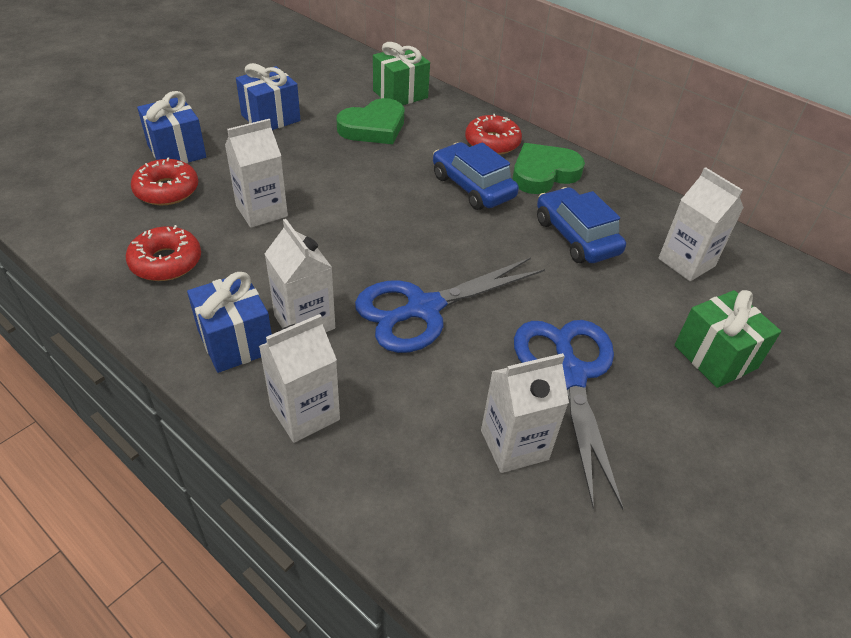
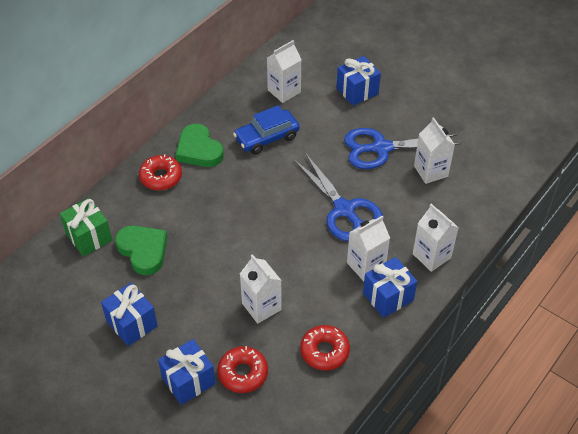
camera: 90 degrees left, 5 degrees up
blue car [433,142,519,210] -> none
green gift [674,290,781,388] -> blue gift [337,56,381,106]

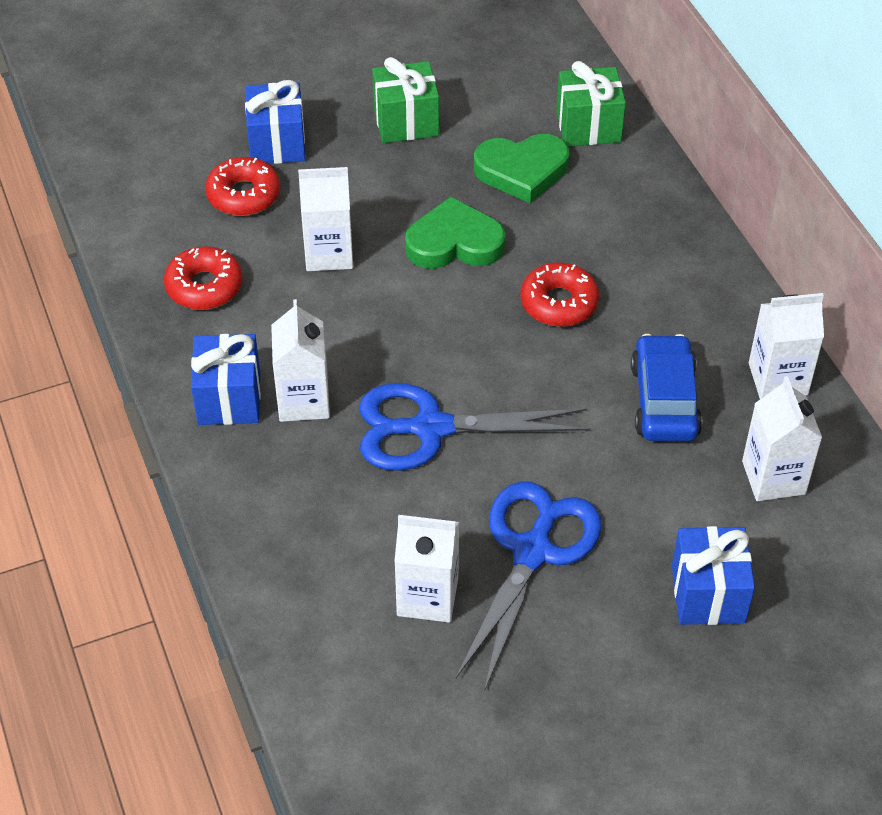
camera: 120 degrees right, 0 degrees up
blue gift [101,283,158,346] -> green gift [372,57,439,143]
red donut [139,154,182,190] -> red donut moved to [520,262,599,327]
green heart [176,124,224,167] -> green heart moved to [405,197,505,269]
white carton [413,204,459,272] -> white carton moved to [749,293,824,399]

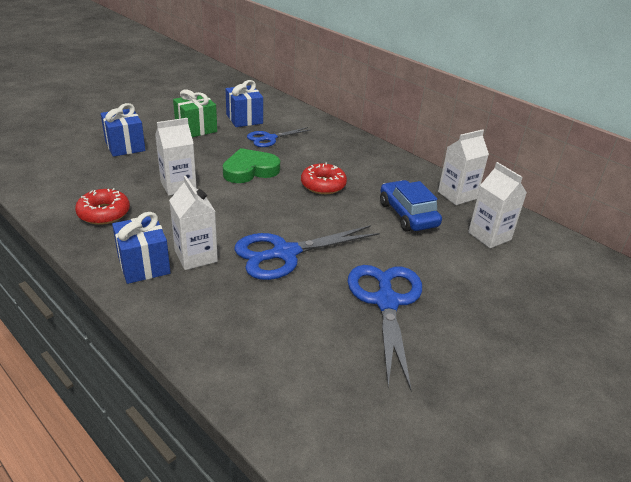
camera: 25 degrees left, 15 degrees down
red donut [205,157,280,216] -> none
white carton [394,515,459,623] -> none
green heart [474,134,569,203] -> blue scissors [247,127,311,147]
green gift [556,61,626,146] -> none
blue gift [672,526,755,625] -> blue gift moved to [226,80,263,127]

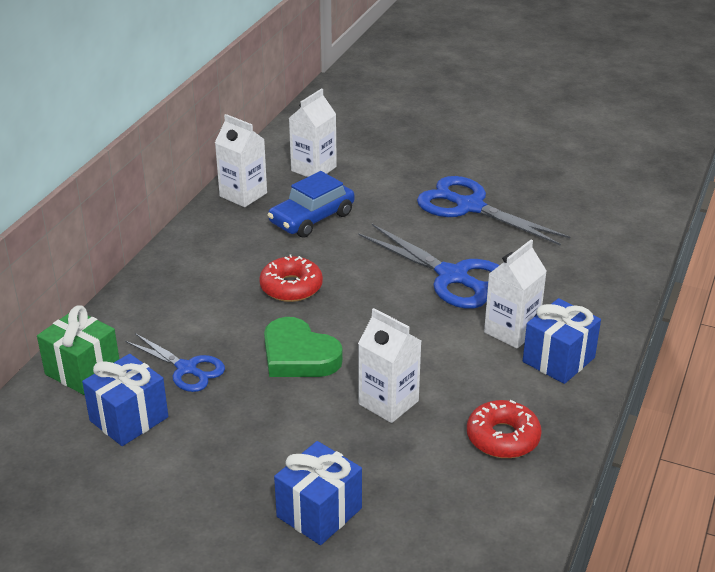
camera: 110 degrees left, 0 degrees up
green gift [173,89,217,137] -> green gift moved to [37,305,119,395]
blue scissors [347,265,422,391] -> blue scissors turned 60 degrees clockwise [417,176,570,246]

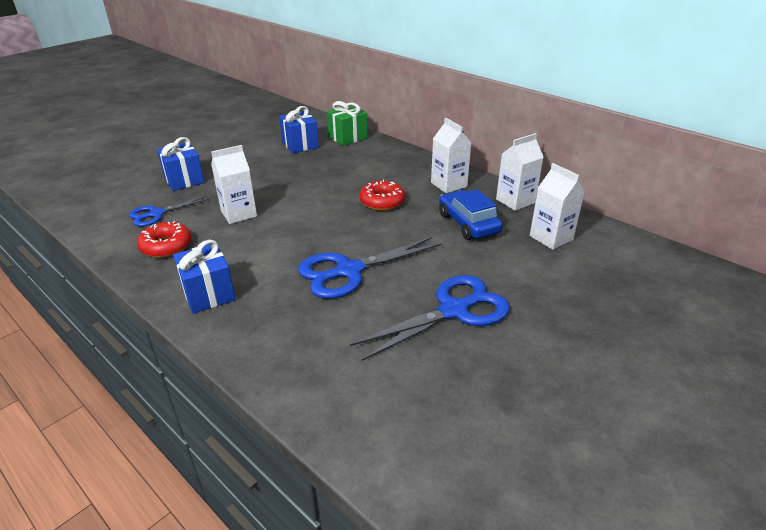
camera: 110 degrees right, 0 degrees up
blue scissors [125,333,225,392] -> blue scissors moved to [129,196,210,227]
green heart [264,317,343,377] -> none
white carton [484,240,547,349] -> white carton moved to [431,118,472,193]

